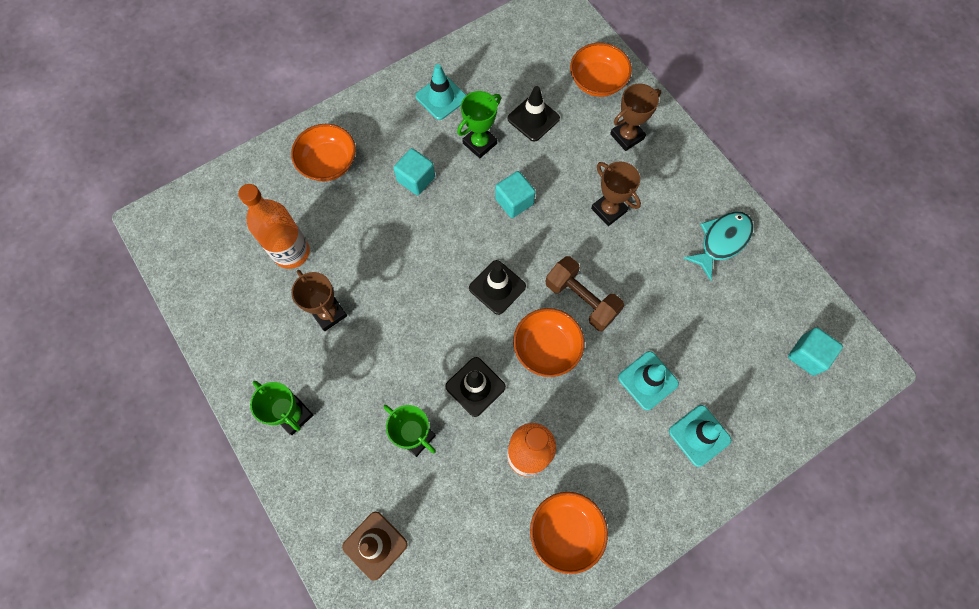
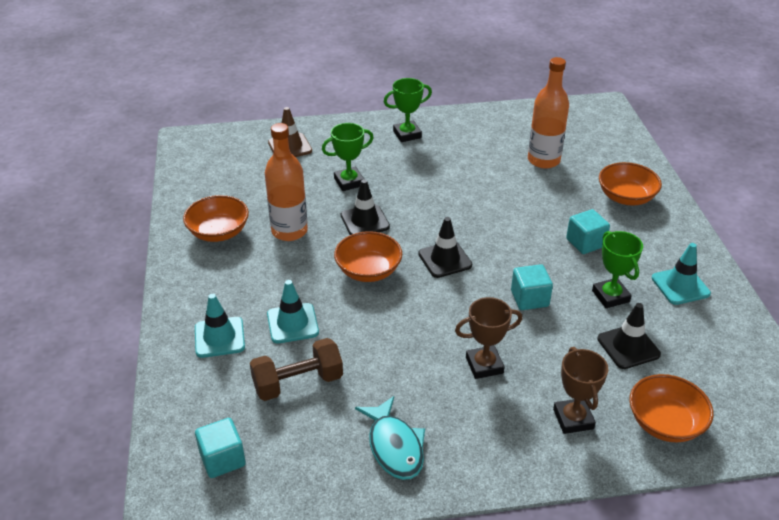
camera: 115 degrees right, 30 degrees down
brown trophy [291,270,347,331] -> none
brown dumbbell [545,256,624,331] -> brown dumbbell moved to [250,338,343,401]

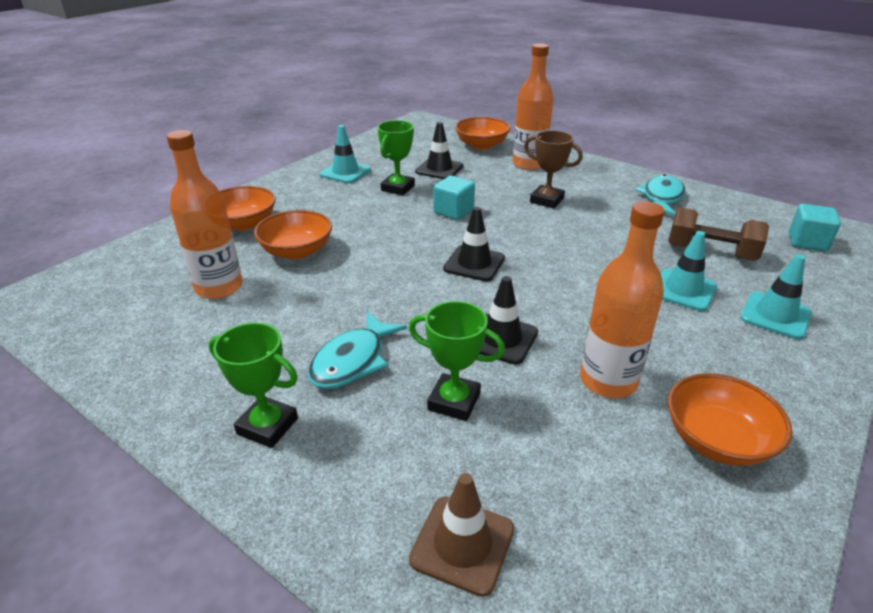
camera: 135 degrees left, 5 degrees down
orange bowl [334,231,402,282] -> orange bowl moved to [254,210,332,259]
brown trophy [553,347,608,434] -> orange bottle [513,43,554,170]
turquoise cube [566,209,610,254] -> none
none -> turquoise fish [308,312,407,389]

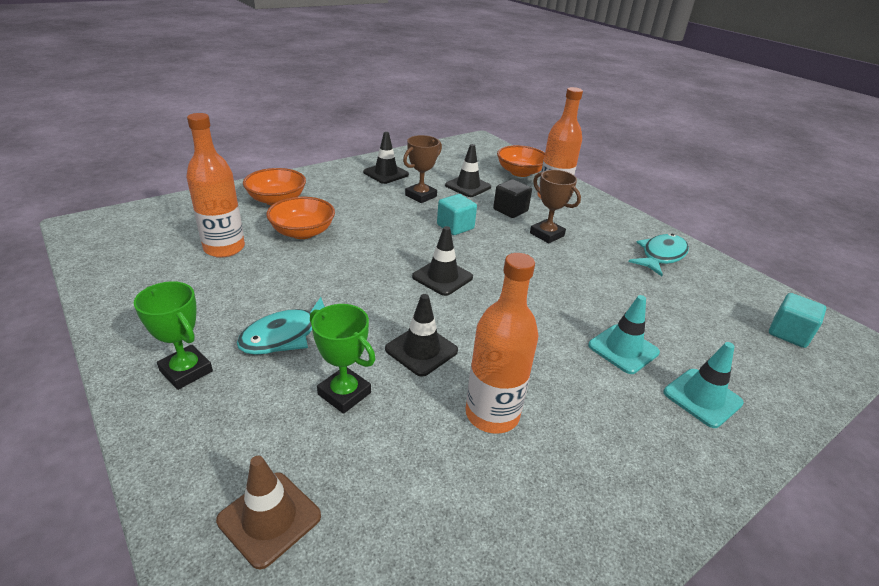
camera: 15 degrees right, 0 degrees up
turquoise traffic cone [320,125,371,183] -> black traffic cone [363,132,409,184]
green trophy [377,120,415,195] -> brown trophy [403,135,442,203]
brown dumbbell [668,208,769,261] -> none
orange bowl [668,373,792,466] -> none
none -> black cube [493,179,532,218]

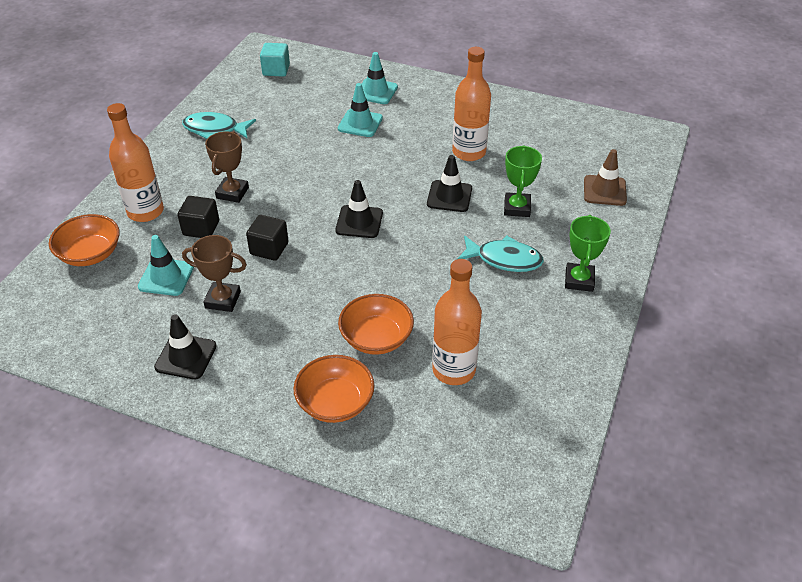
camera: 120 degrees left, 10 degrees up
turquoise cube [437,194,477,235] -> black cube [246,215,289,261]
black traffic cone [445,144,491,197] -> turquoise traffic cone [138,235,194,296]

